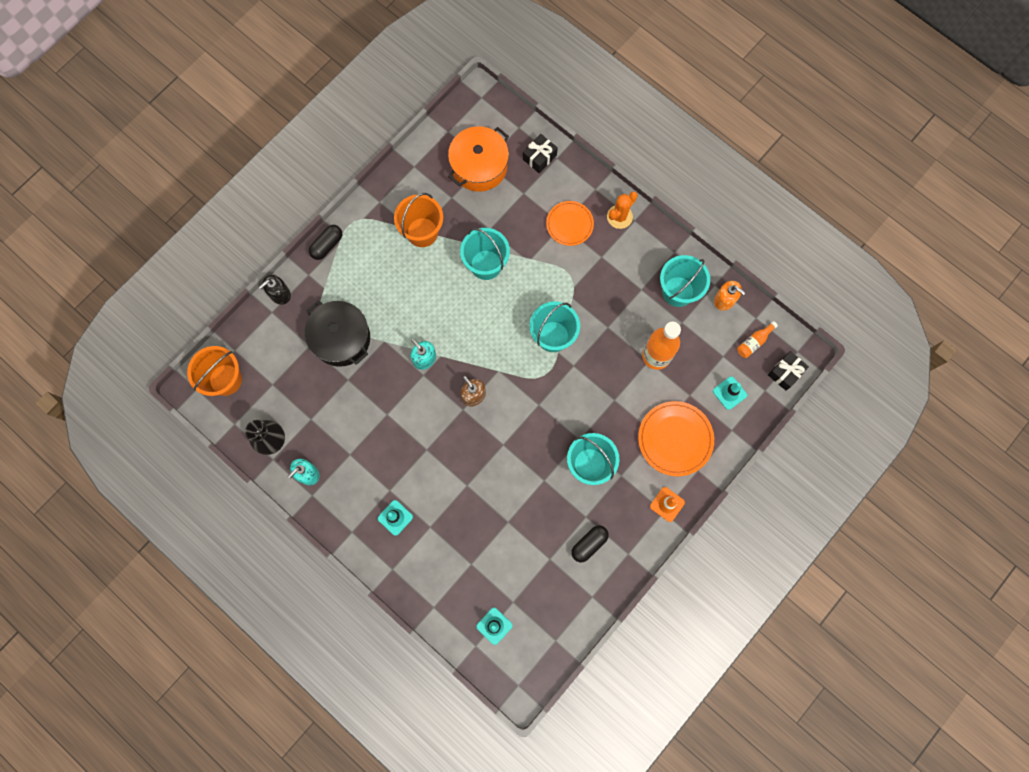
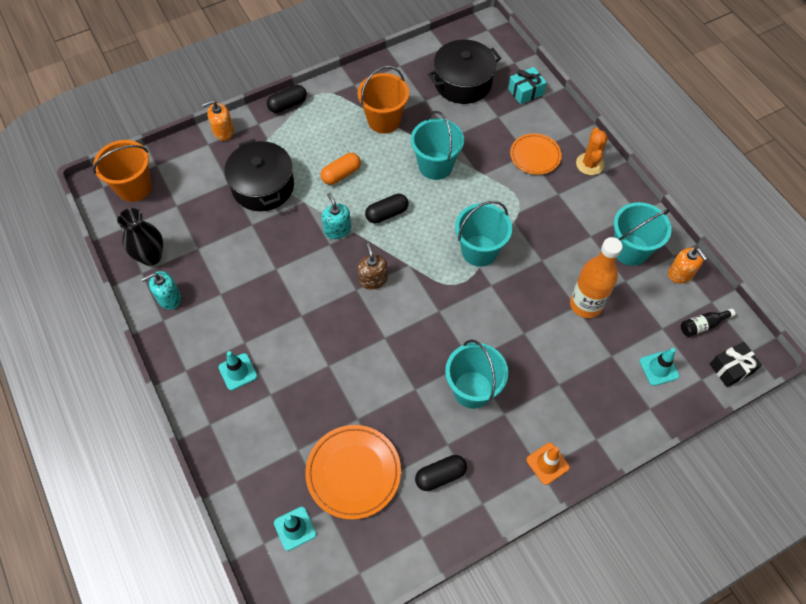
camera: 20 degrees right, 15 degrees down
black soap dispenser [259,275,291,305] -> orange soap dispenser [202,100,234,141]
orange pot [448,126,509,192] -> black pot [428,40,501,104]
black gift [523,134,558,173] -> turquoise gift [508,67,547,104]
orange cactus [607,191,638,229] -> orange cactus turned 60 degrees counterclockwise [576,127,608,175]
orange plate [638,401,714,476] -> orange plate moved to [305,425,401,520]
orange bottle [737,321,778,358] -> black bottle [681,309,735,337]
none -> orange capsule [321,153,361,185]
none -> black capsule [365,194,408,224]

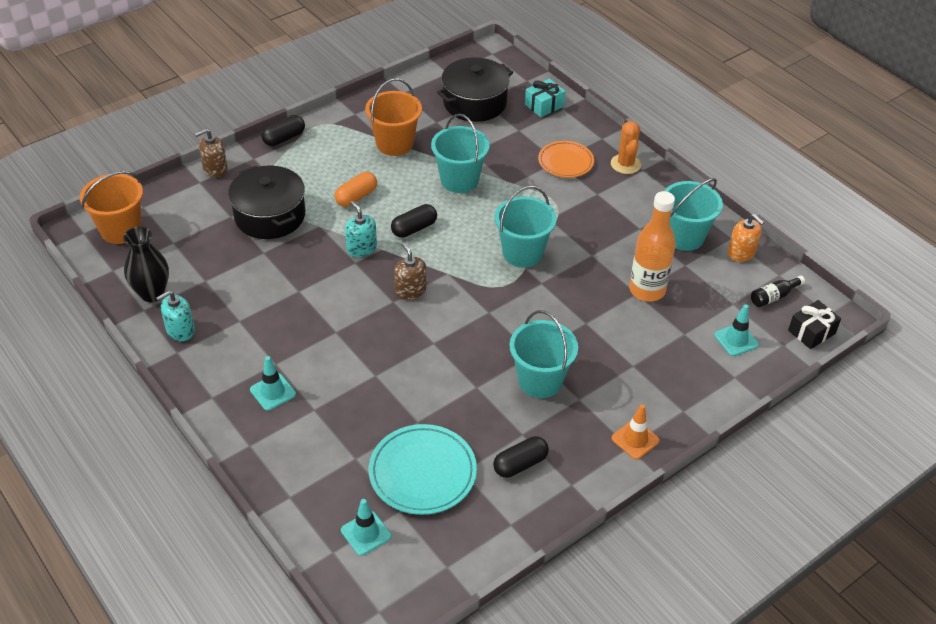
camera: 10 degrees left, 15 degrees down
orange soap dispenser [202,100,234,141] -> brown soap dispenser [195,129,228,177]
orange plate [305,425,401,520] -> turquoise plate [369,424,477,515]

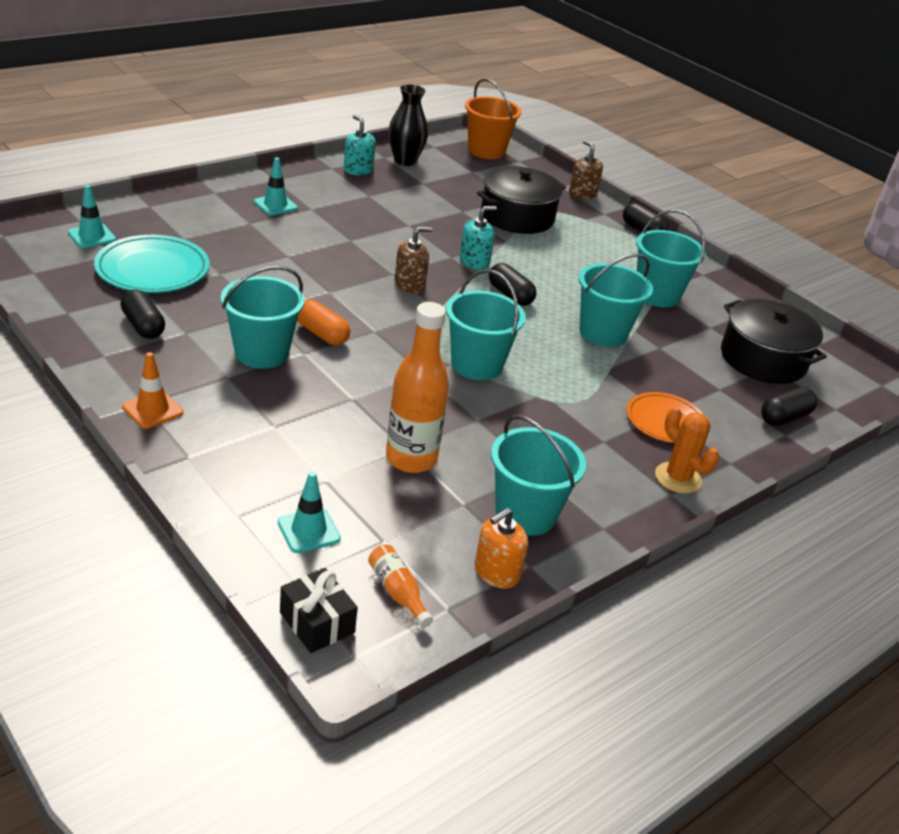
camera: 85 degrees right, 10 degrees down
orange capsule [335,172,377,207] -> orange capsule moved to [297,300,350,345]
orange bucket [365,78,422,156] -> turquoise bucket [636,210,706,307]
turquoise gift [525,79,566,117] -> black capsule [761,387,818,426]
orange cactus [611,121,641,174] -> orange cactus turned 60 degrees clockwise [655,407,719,494]
black bottle [751,276,805,307] -> orange bottle [368,545,433,628]

